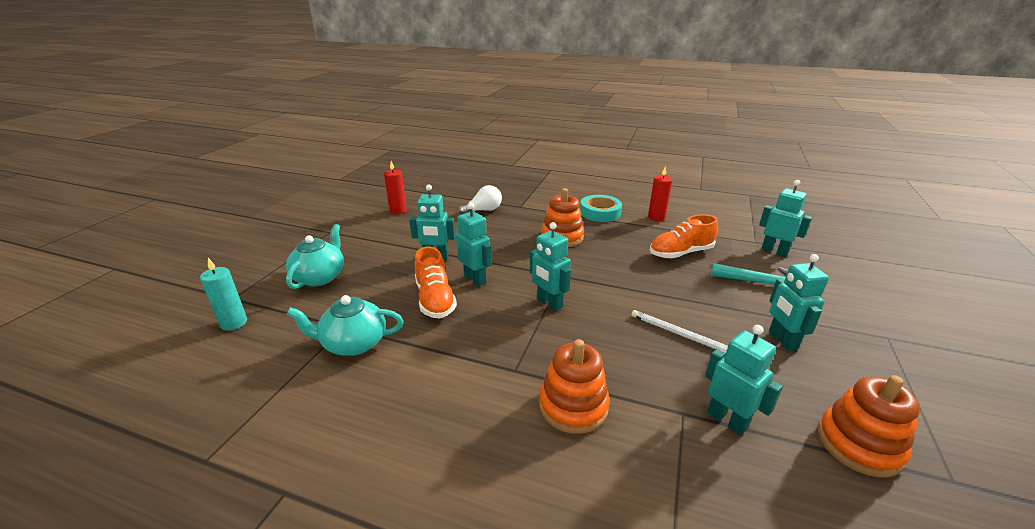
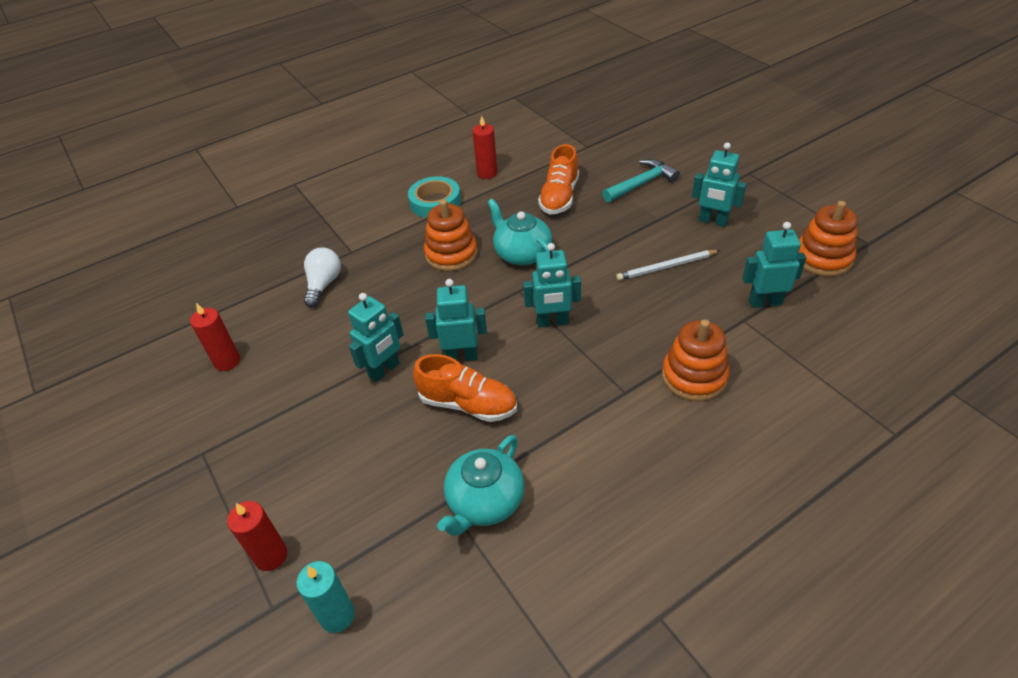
camera: 50 degrees left, 15 degrees up
turquoise teapot [286,224,344,289] -> turquoise teapot moved to [488,199,552,266]
turquoise robot [759,180,812,257] -> none
none -> red candle [227,501,287,571]

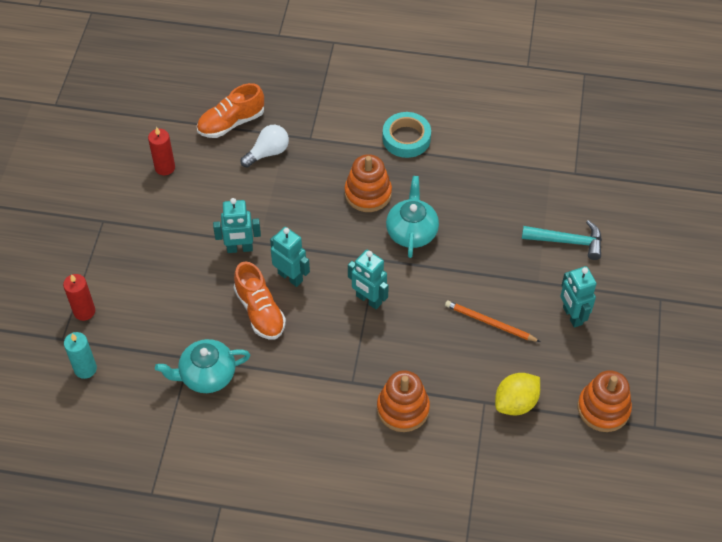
camera: 40 degrees right, 10 degrees up
red candle [472,116,497,179] -> none
orange shoe [538,144,579,215] -> orange shoe moved to [197,83,264,138]
white pencil [616,250,720,281] -> orange pencil [445,301,540,342]
turquoise robot [742,222,806,308] -> yellow lemon [495,373,540,415]

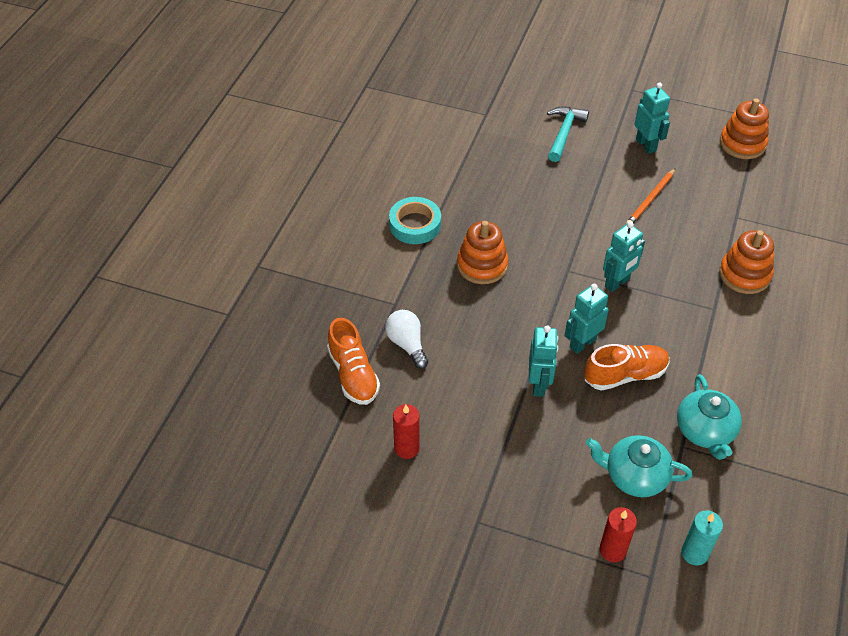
camera: 80 degrees left, 5 degrees down
turquoise teapot [386,176,439,258] -> turquoise teapot moved to [586,435,692,497]
yellow lemon [495,373,540,415] -> none
turquoise robot [560,266,596,328] -> turquoise robot turned 105 degrees counterclockwise [634,82,670,154]

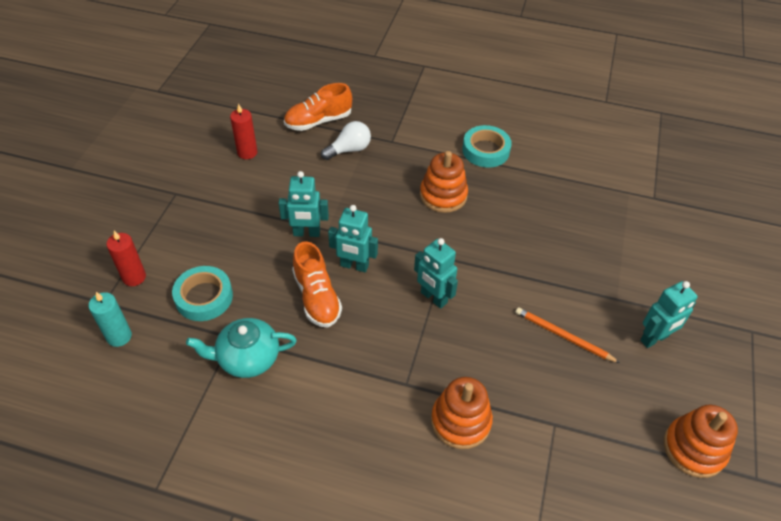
camera: 85 degrees right, 0 degrees up
turquoise hammer [547,106,589,162] -> none
turquoise robot [564,284,609,354] -> turquoise robot turned 150 degrees clockwise [328,205,378,272]
turquoise teapot [586,435,692,497] -> turquoise tape [172,266,233,321]

